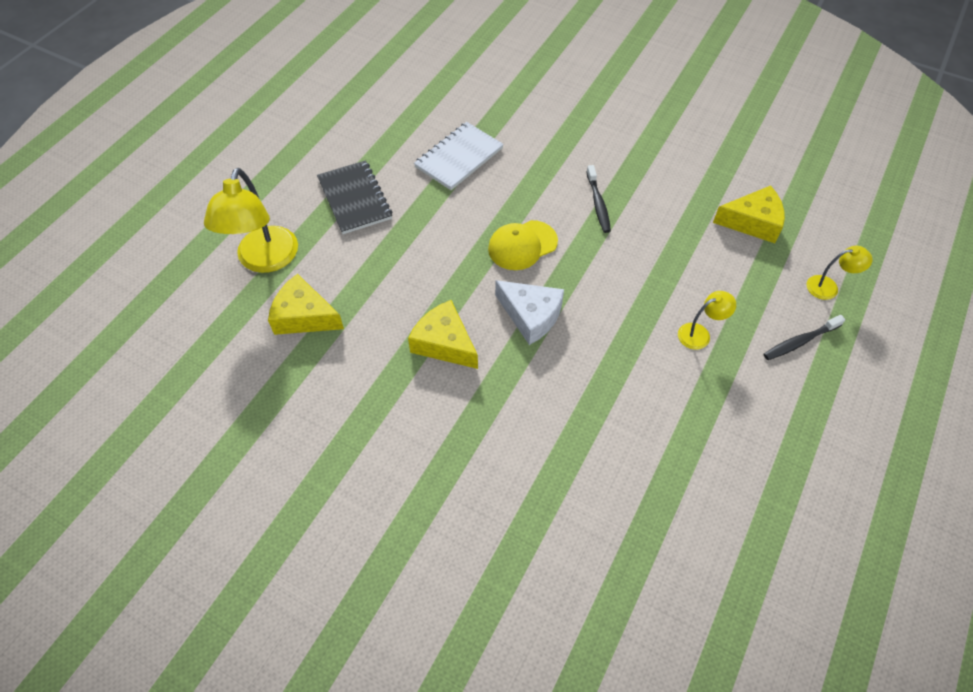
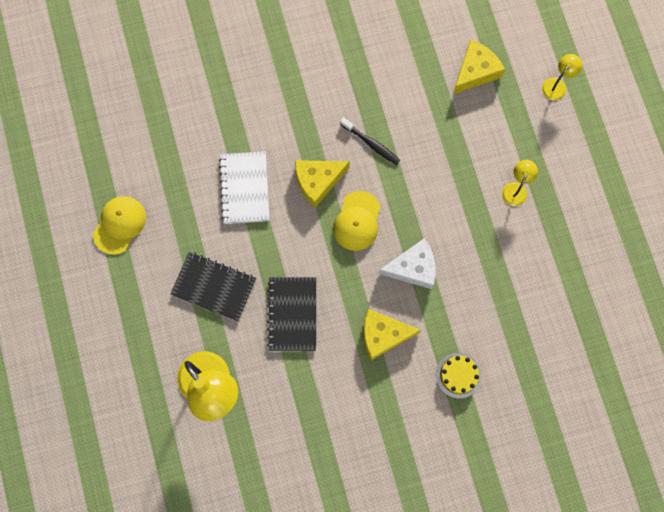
camera: 45 degrees left, 20 degrees up
yellow cheese [268,274,344,335] -> yellow cheese moved to [295,160,350,207]
black toothbrush [764,315,845,360] -> none
none -> yellow cap [93,196,146,255]
none -> black notebook [267,277,316,351]
none -> yellow cake [436,353,482,399]

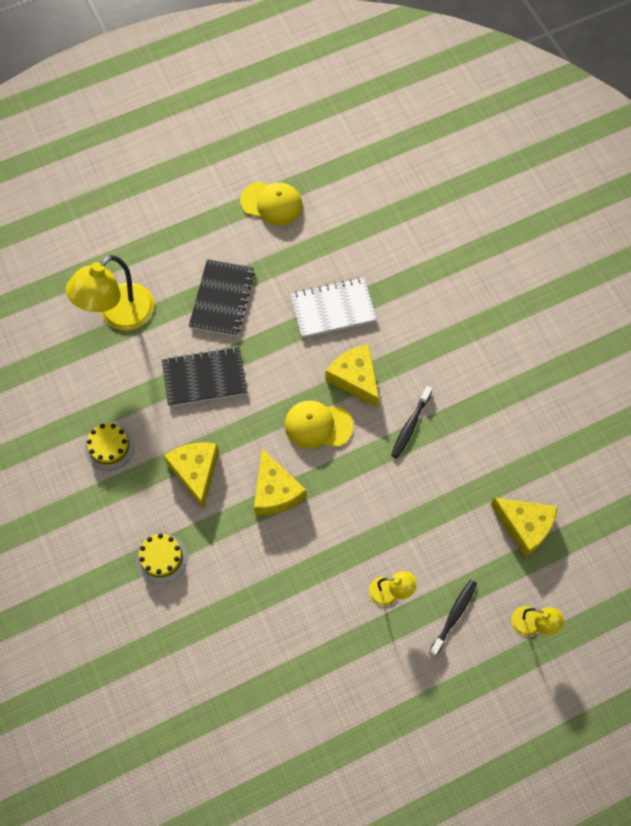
camera: 80 degrees right, 10 degrees down
white cheese [378,238,436,289] -> yellow cheese [254,449,307,515]
none -> yellow cake [85,423,134,471]
none -> black toothbrush [429,580,477,657]

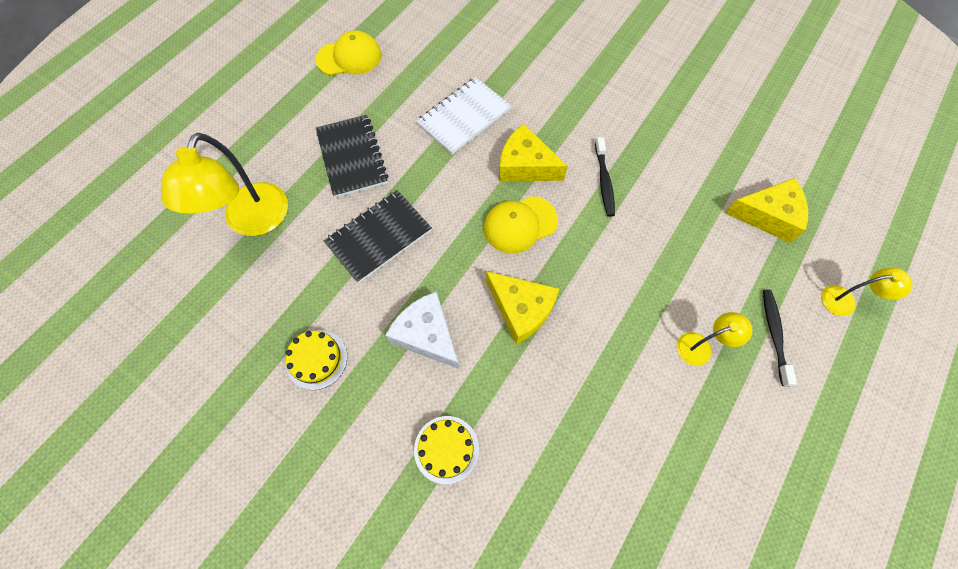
camera: 30 degrees left, 0 degrees up
yellow cheese [164,442,219,509] -> white cheese [385,292,459,369]

